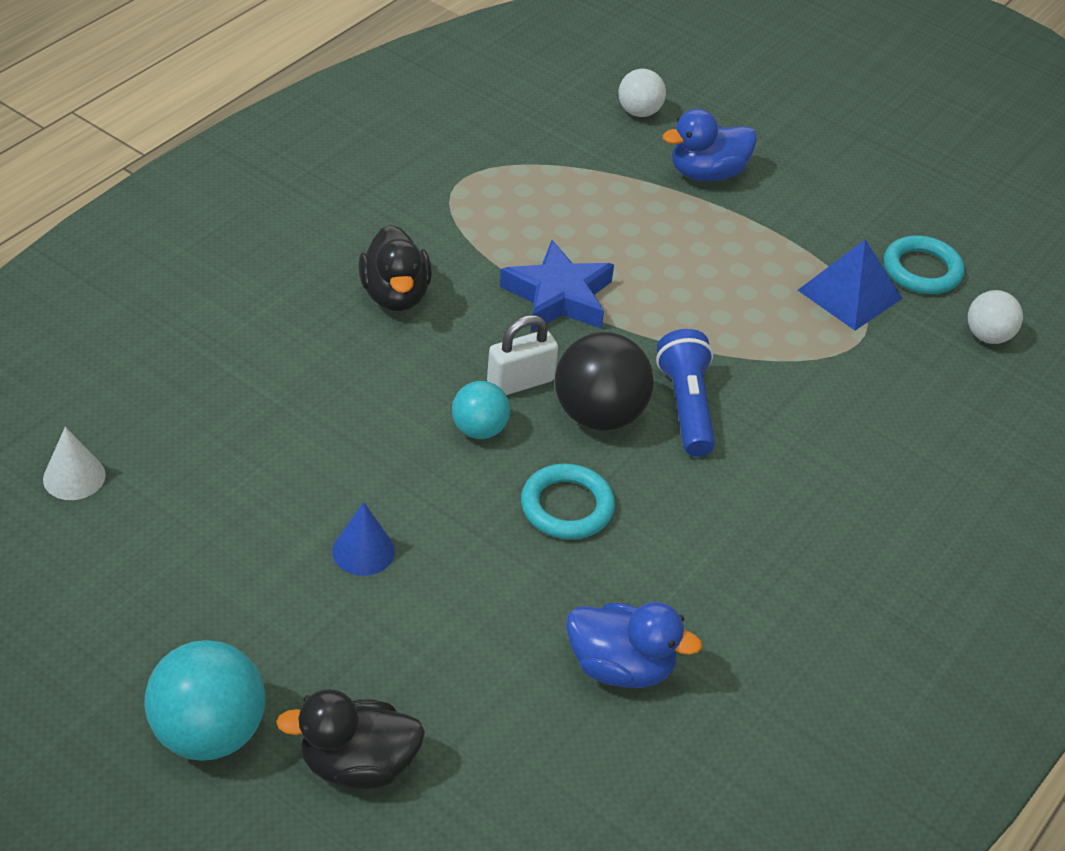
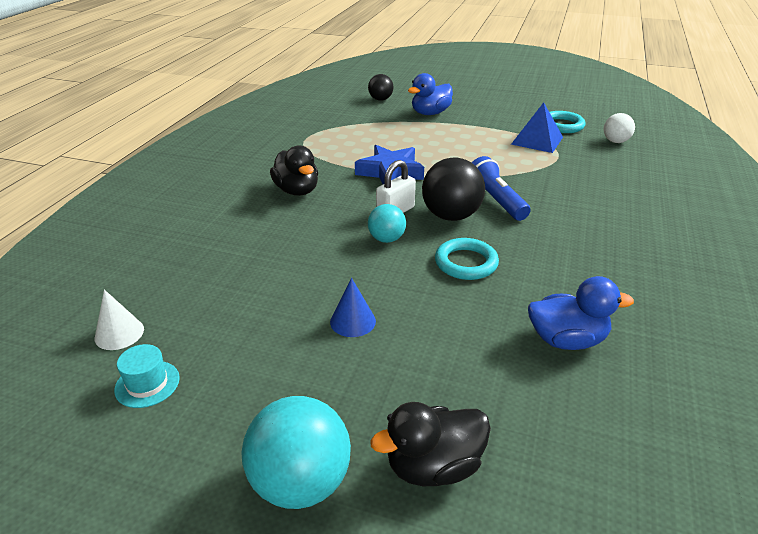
camera: 15 degrees left, 10 degrees down
white ball [619,69,666,117] -> black ball [368,74,393,101]
none -> turquoise hat [114,344,180,408]

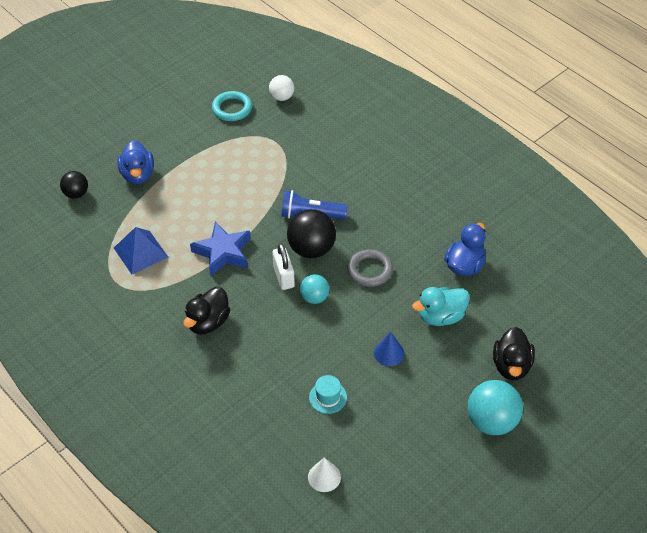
camera: 60 degrees left, 15 degrees up
turquoise hat [114,344,180,408] -> turquoise hat moved to [309,375,347,414]
black duck [270,145,318,196] -> black duck turned 120 degrees clockwise [183,287,230,334]
turquoise ring [435,238,499,280] -> grey ring [347,249,393,287]
blue pyramid [511,102,563,153] -> blue pyramid moved to [114,227,168,274]
none -> turquoise duck [412,287,470,326]

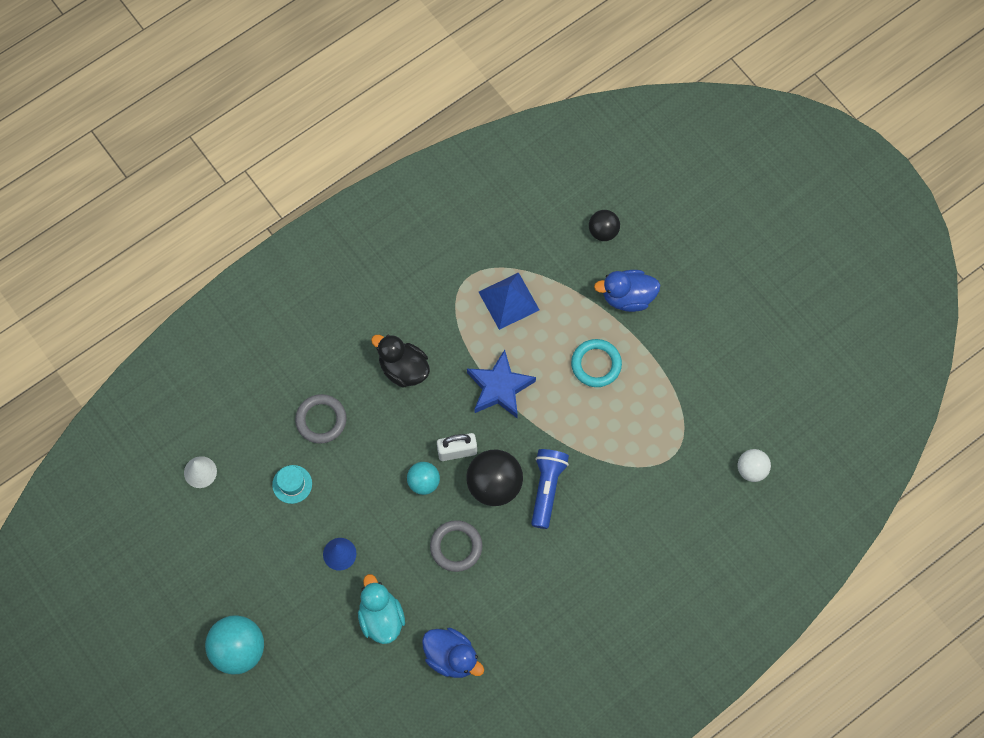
camera: 95 degrees right, 20 degrees up
turquoise ring [212,91,252,121] -> turquoise ring moved to [571,339,622,387]
black duck [493,327,535,380] -> none
none -> grey ring [295,394,346,444]

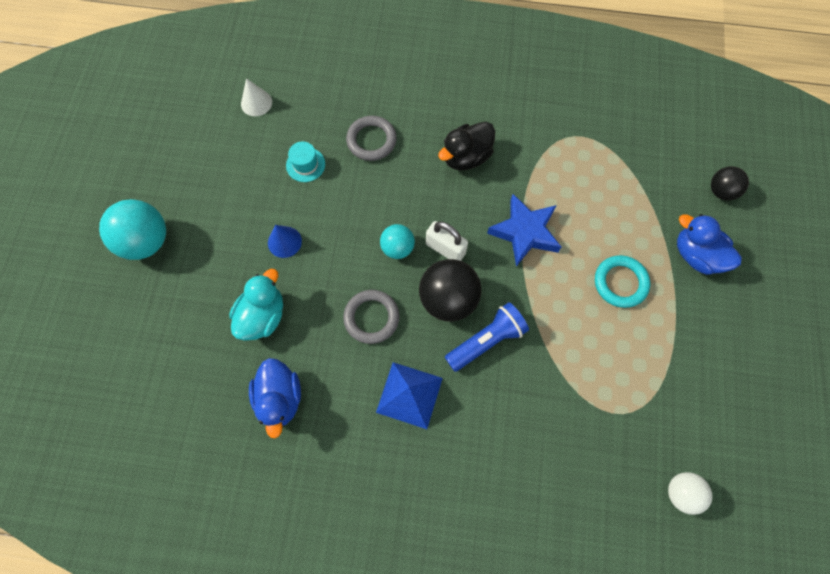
camera: 45 degrees right, 0 degrees up
black duck [371,335,430,388] -> black duck turned 120 degrees counterclockwise [438,122,495,170]
blue pyramid [479,272,539,330] -> blue pyramid moved to [376,362,443,429]

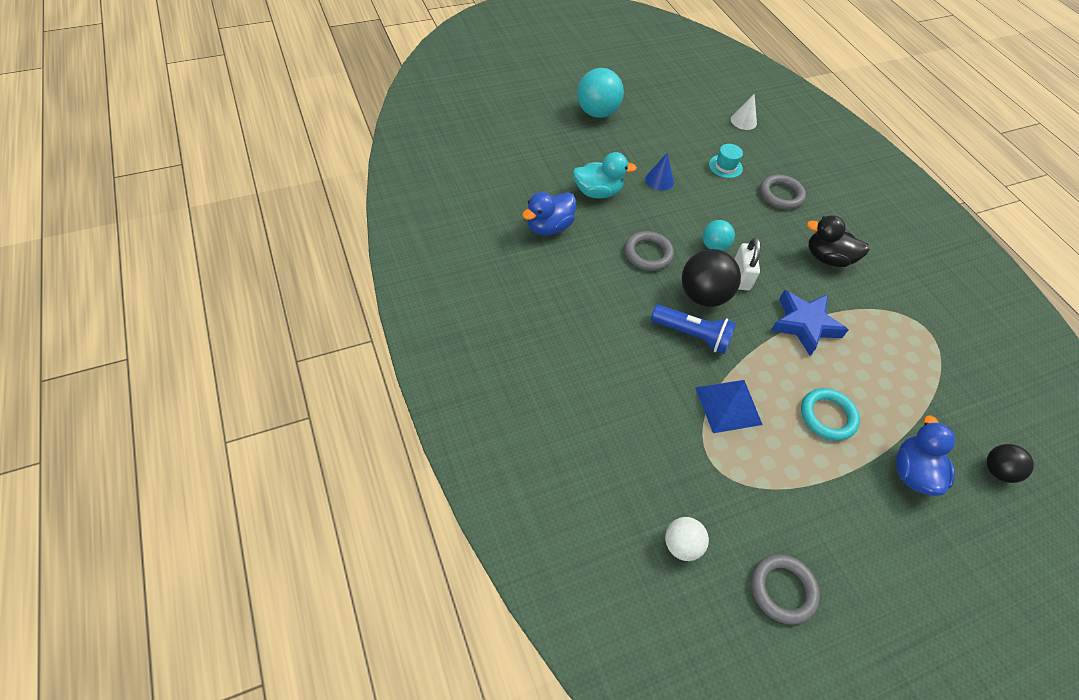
camera: 55 degrees right, 15 degrees down
blue pyramid [376,362,443,429] -> blue pyramid moved to [695,380,763,433]
none -> grey ring [751,554,820,625]

